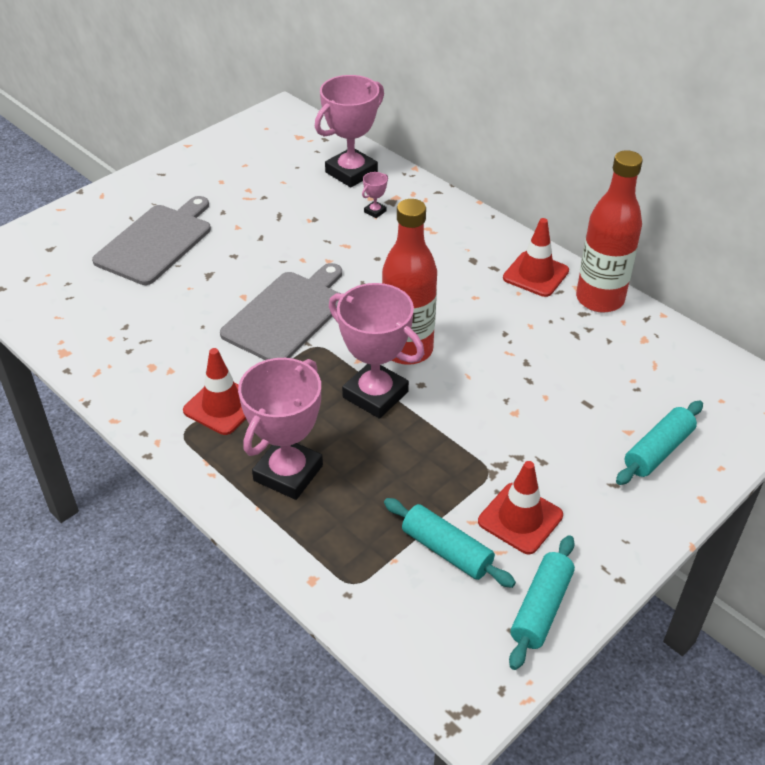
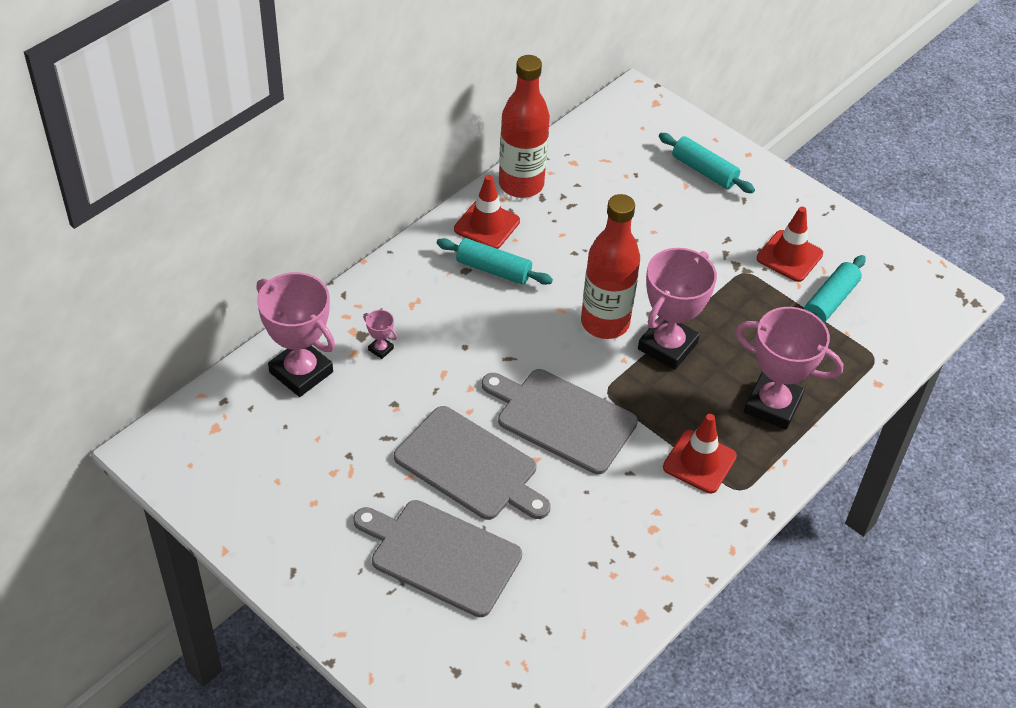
camera: 95 degrees left, 5 degrees up
turquoise rolling pin [509,535,575,670] -> turquoise rolling pin moved to [437,238,553,285]
none -> grey cutting board [394,406,551,520]

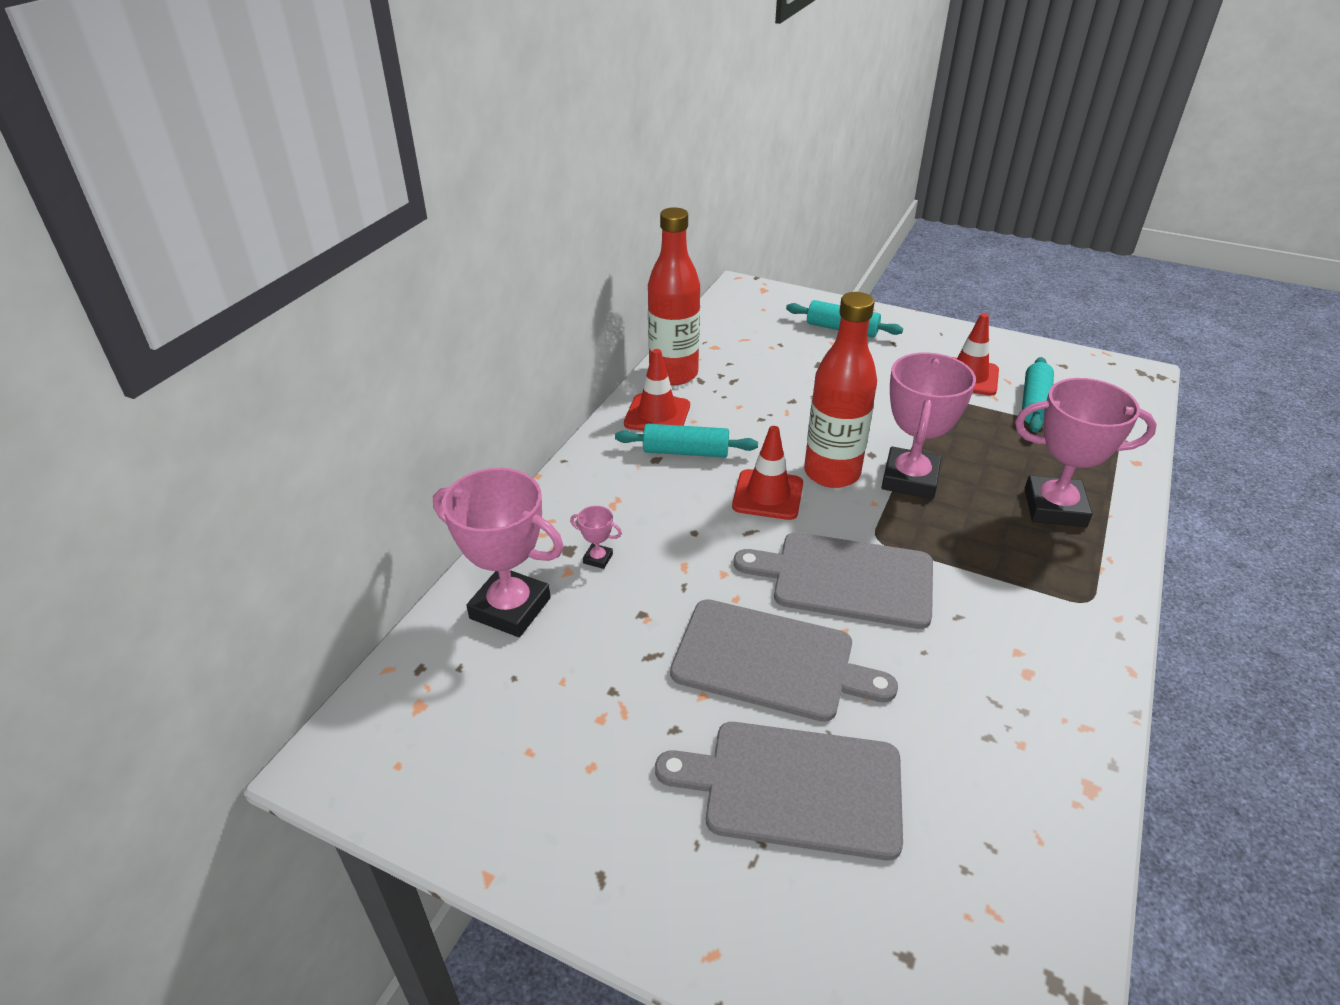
camera: 15 degrees left, 10 degrees down
red traffic cone [663,414,737,493] -> red traffic cone moved to [732,426,803,520]

